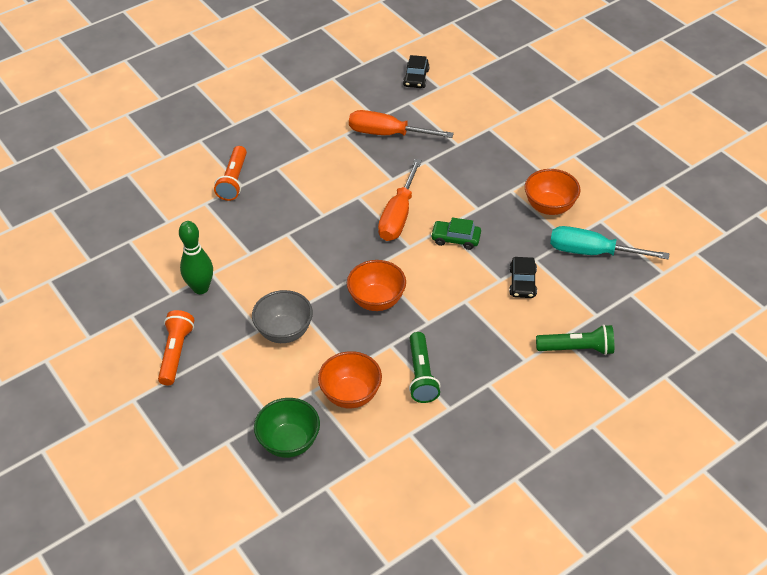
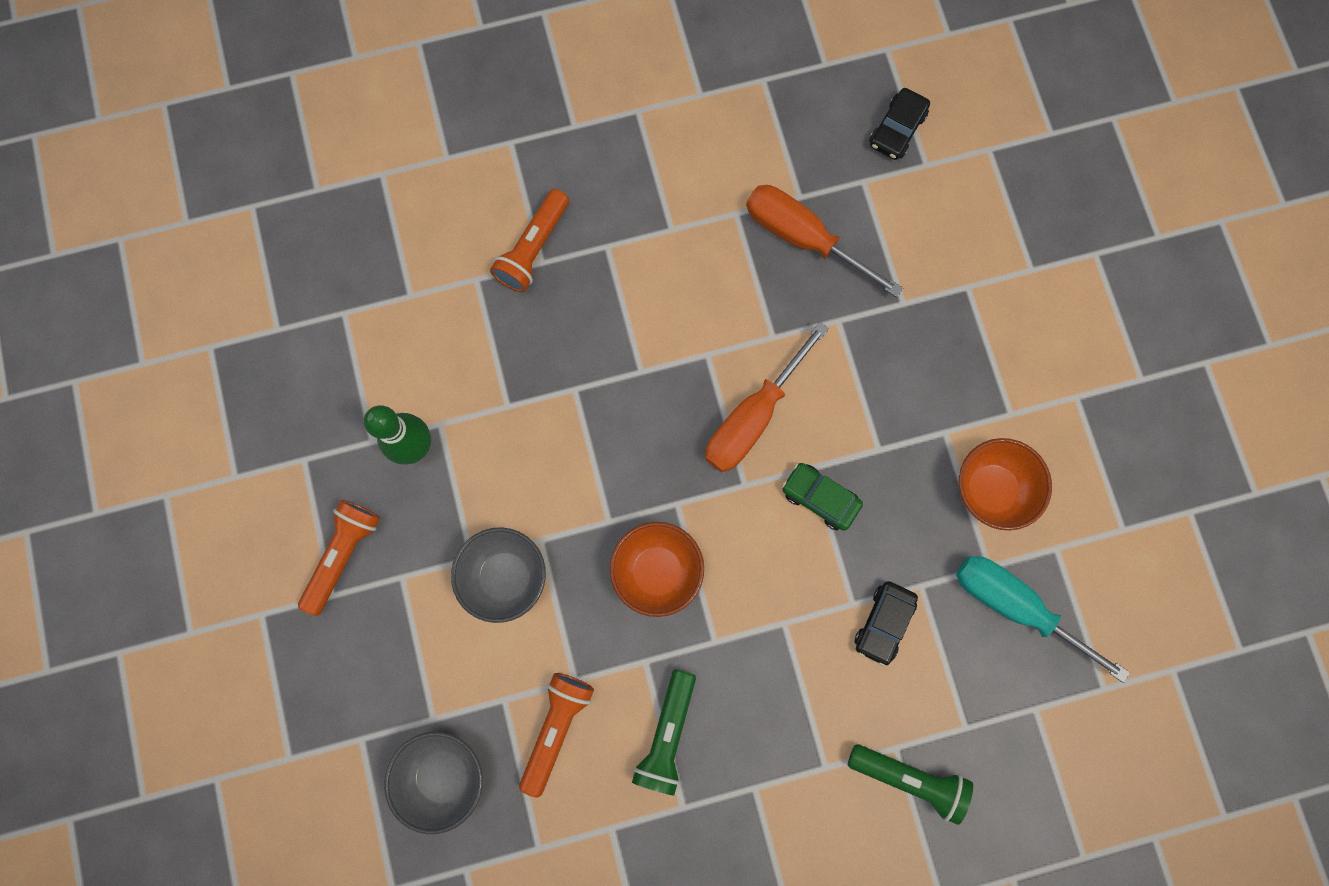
camera: 20 degrees right, 30 degrees up
green bowl [254,398,320,458] -> grey bowl [384,732,483,834]
orange bowl [318,351,382,408] -> orange flashlight [519,673,594,797]

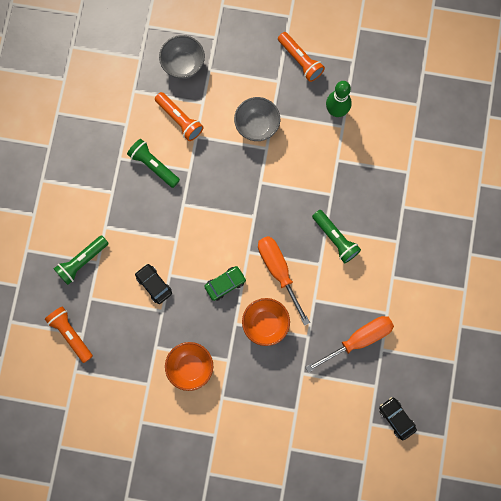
camera: 115 degrees right, 0 degrees up
orange flashlight [490,189,569,292] -> orange flashlight moved to [45,306,93,363]
orange bowl [610,522,704,617] -> orange bowl moved to [242,298,290,346]
turquoise screwdriver [956,556,1130,683] -> none
none -> green flashlight [312,210,361,263]

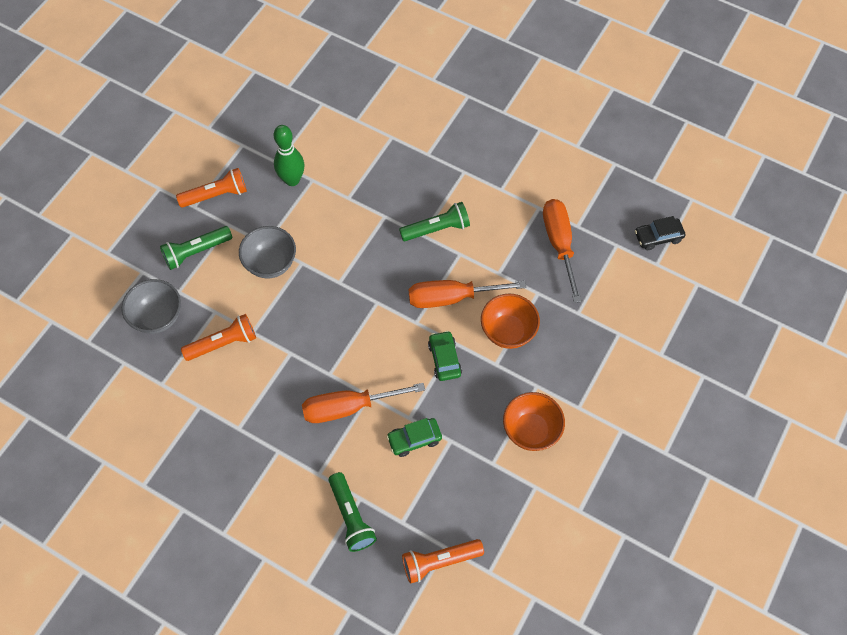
camera: 70 degrees left, 15 degrees down
green flashlight [127,139,180,188] -> green flashlight moved to [160,226,232,270]
black car [135,264,172,304] -> green car [386,418,442,457]
none -> orange screwdriver [302,383,425,423]

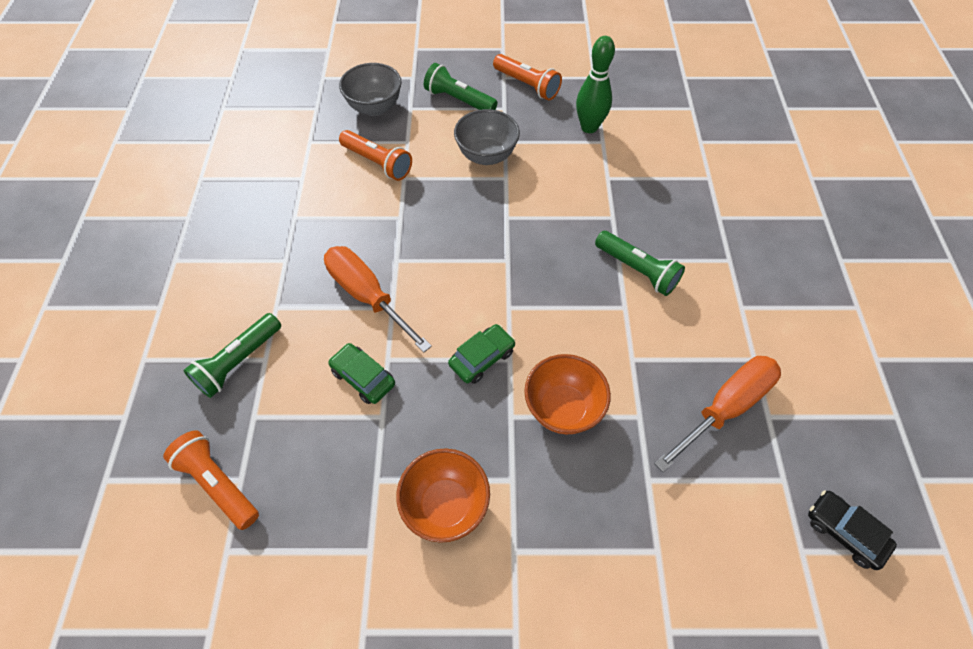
camera: 60 degrees right, 5 degrees down
orange screwdriver [409,280,526,308] -> none

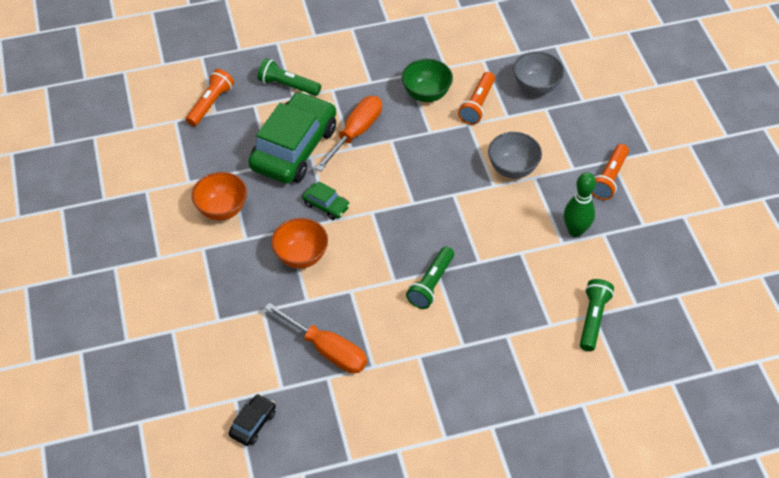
camera: 75 degrees right, 5 degrees down
green car [328,343,395,404] -> green car [248,91,336,184], size x2.34
green flashlight [424,63,498,110] -> green flashlight moved to [580,279,614,351]
none -> green bowl [402,59,453,102]

